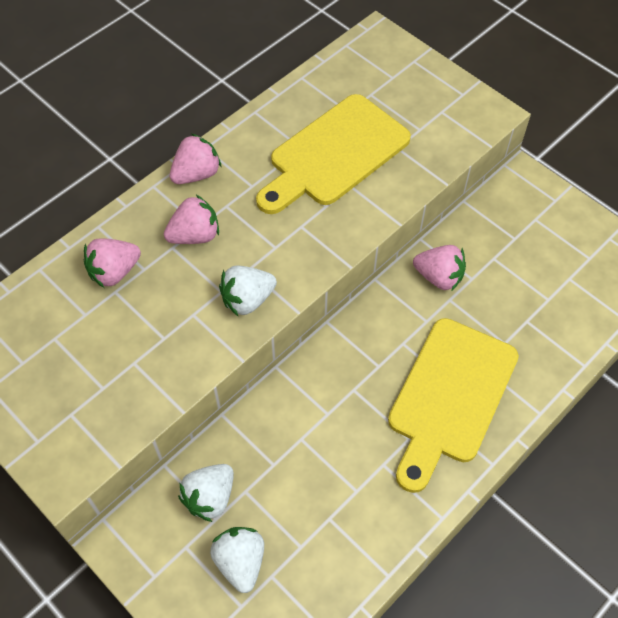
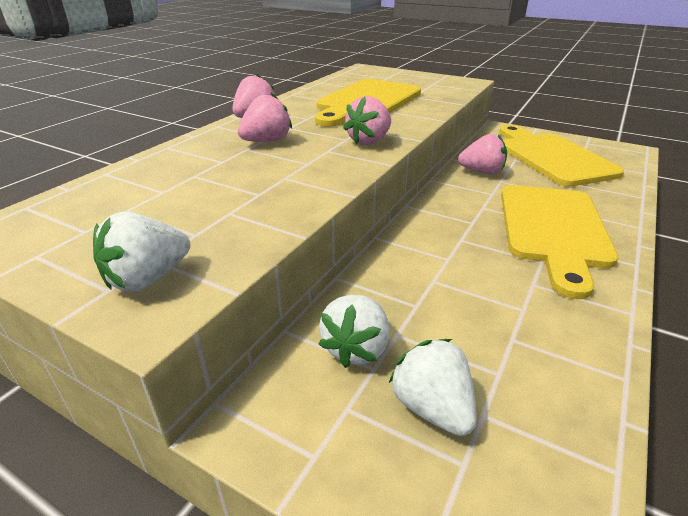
camera: 15 degrees left, 25 degrees down
pink strawberry [84,238,141,288] -> pink strawberry moved to [343,96,391,145]
white strawberry [219,266,277,317] -> white strawberry moved to [93,212,190,292]
none -> yellow cutting board [499,125,624,187]

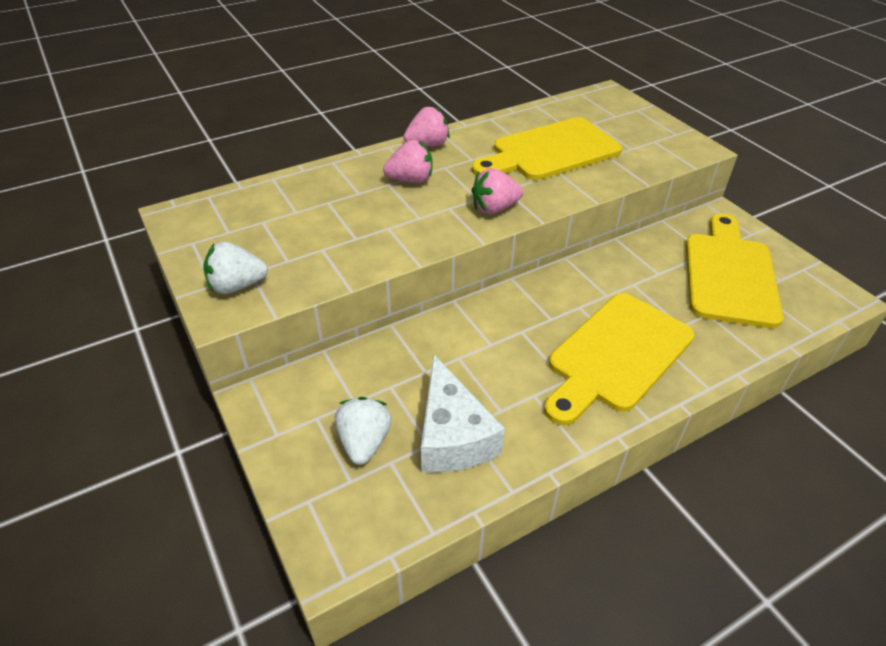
camera: 30 degrees right, 10 degrees up
white strawberry [318,295,390,368] -> none
pink strawberry [458,134,507,175] -> none
none -> white cheese [421,355,505,473]

